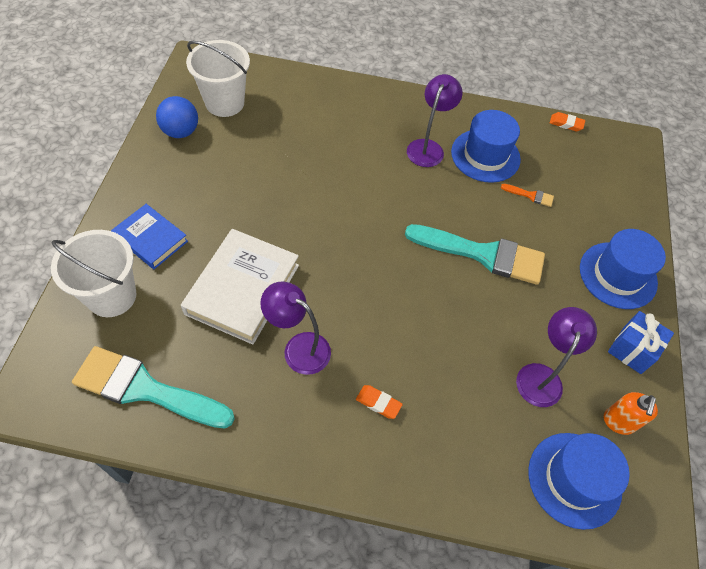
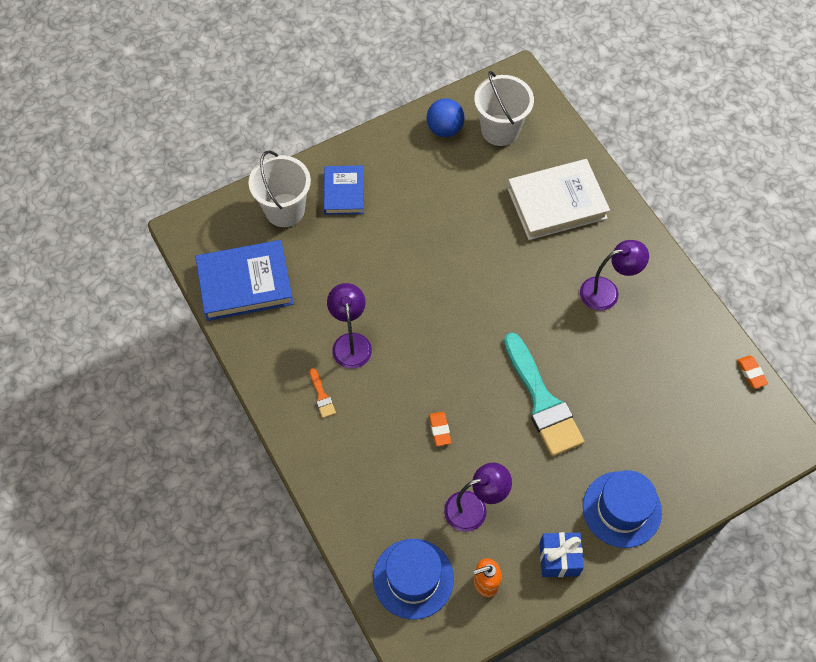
camera: 55 degrees right, 5 degrees up
turquoise brush [72,346,235,429] -> blue book [195,240,294,321]
white book [181,229,299,345] -> white book moved to [507,159,610,240]
orange eraser [356,385,403,419] -> orange eraser moved to [429,412,451,446]
blue hat [451,110,521,183] -> none
orange brush [501,184,554,207] -> orange brush moved to [310,368,336,418]

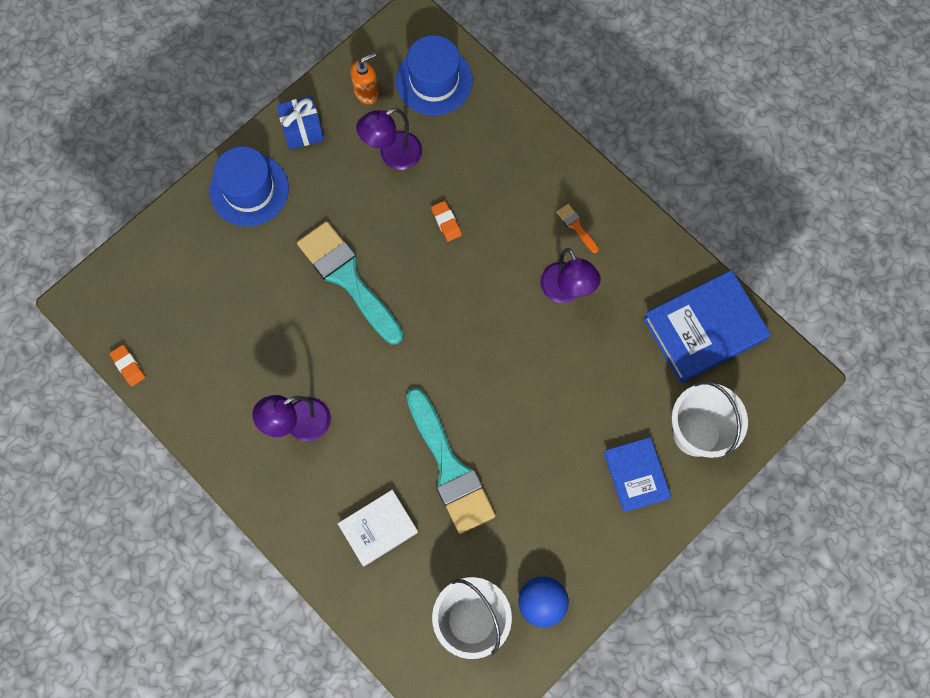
camera: 165 degrees right, 10 degrees up
white book [507,159,610,240] -> white book [338,490,418,566], size x0.61
none -> turquoise brush [407,388,496,534]

